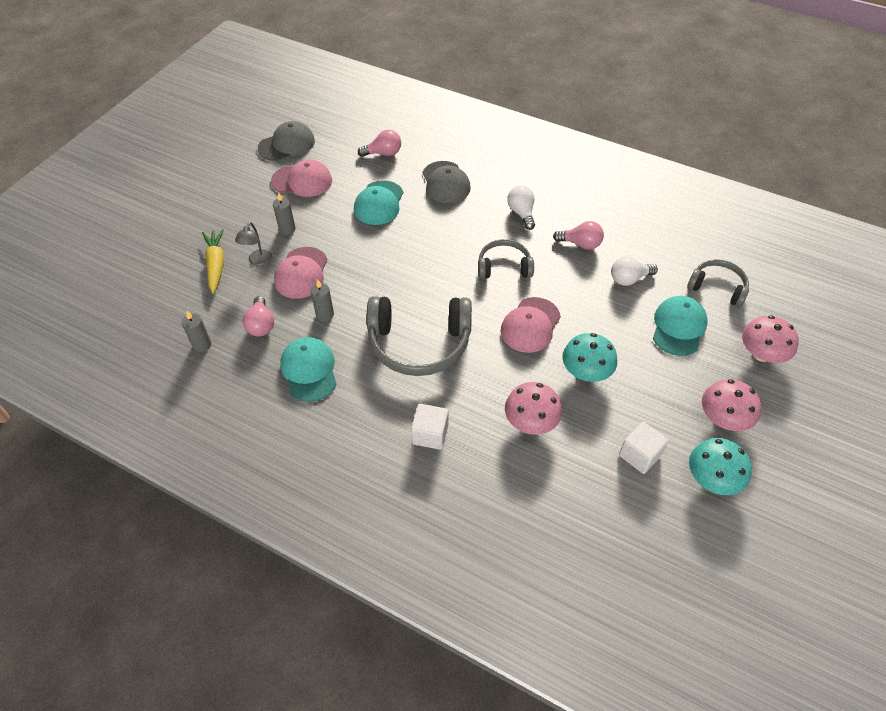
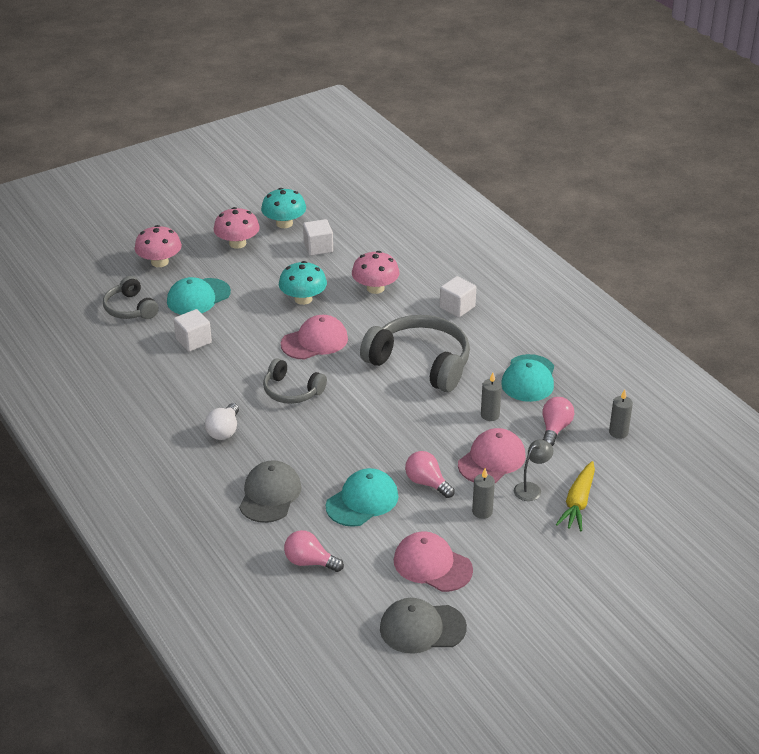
camera: 150 degrees left, 15 degrees down
pink light bulb [553,221,604,250] -> pink light bulb moved to [405,451,455,498]
white light bulb [611,256,658,286] -> white cube [174,309,212,352]

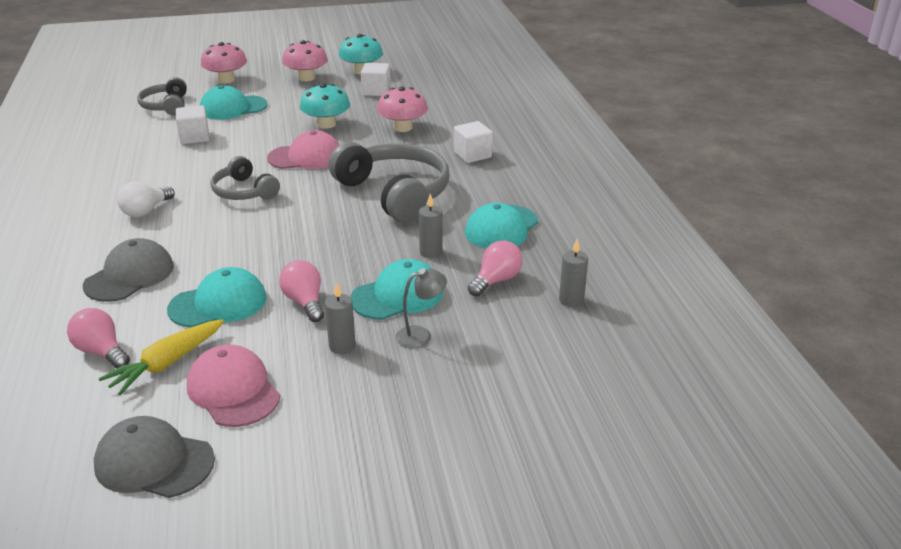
camera: 20 degrees right, 5 degrees down
pink cap [458,428,526,483] -> turquoise cap [350,259,444,320]
yellow carrot [556,461,595,531] -> yellow carrot moved to [98,319,224,395]

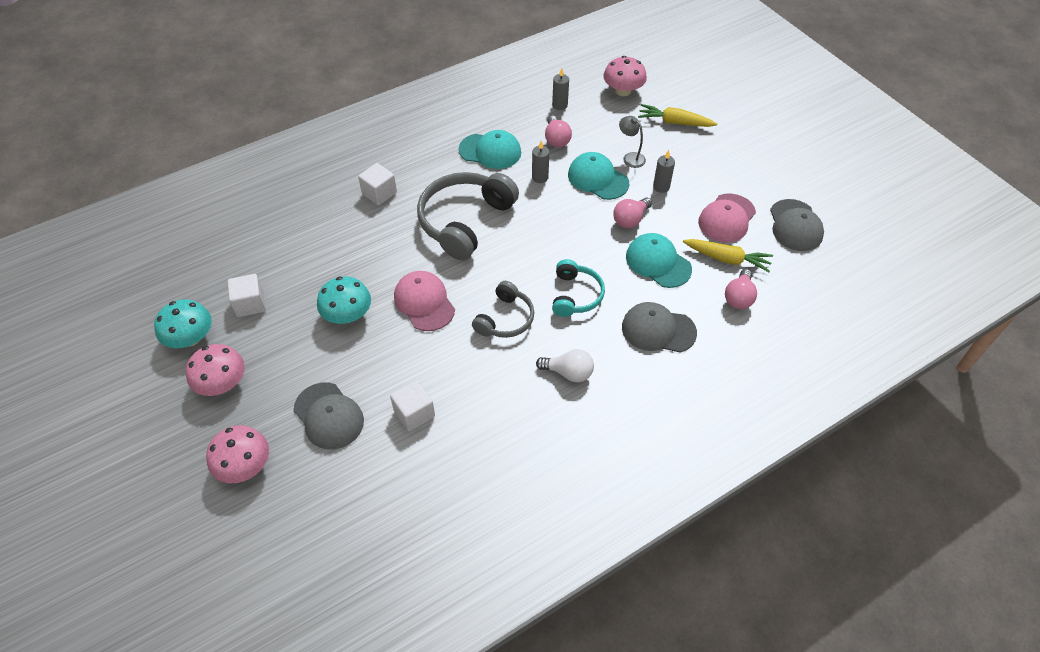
camera: 110 degrees left, 20 degrees up
grey headphones [137,77,187,115] -> none
turquoise cap [200,85,268,120] -> grey cap [294,382,364,450]
pink mushroom [377,86,428,132] -> pink mushroom moved to [603,56,647,96]
pink light bulb [468,240,523,297] -> pink light bulb turned 120 degrees counterclockwise [545,116,572,148]
none -> turquoise headphones [552,259,605,317]
none -> yellow carrot [638,104,717,127]

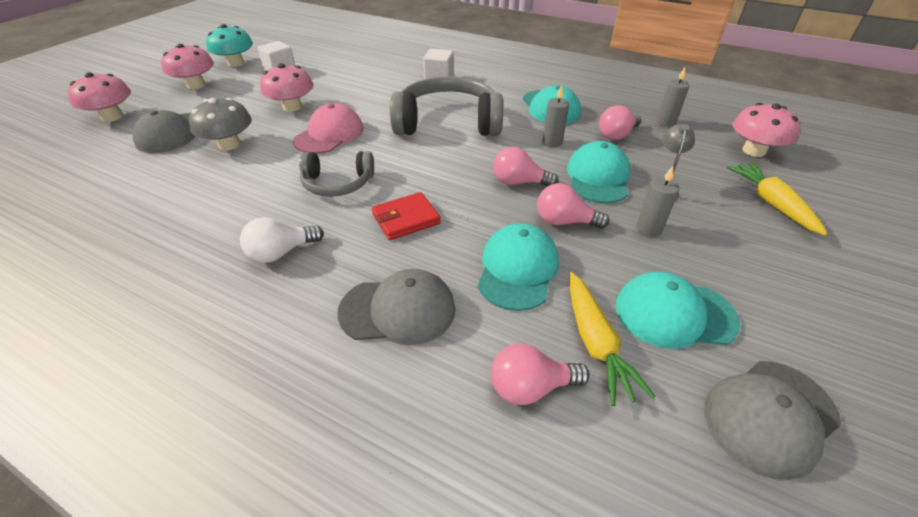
camera: 60 degrees right, 10 degrees down
turquoise mushroom [317,277,371,324] -> pink mushroom [260,63,314,112]
white cube [390,380,435,431] -> none
white light bulb [536,349,594,382] -> white light bulb turned 75 degrees clockwise [240,217,324,263]
turquoise headphones [552,259,605,317] -> red wallet [372,192,441,240]
grey cap [622,302,697,353] -> grey cap turned 105 degrees clockwise [338,269,456,345]
pink cap [698,193,756,243] -> turquoise cap [616,272,740,349]
none -> grey mushroom [189,98,252,150]
none -> pink light bulb [493,147,558,186]

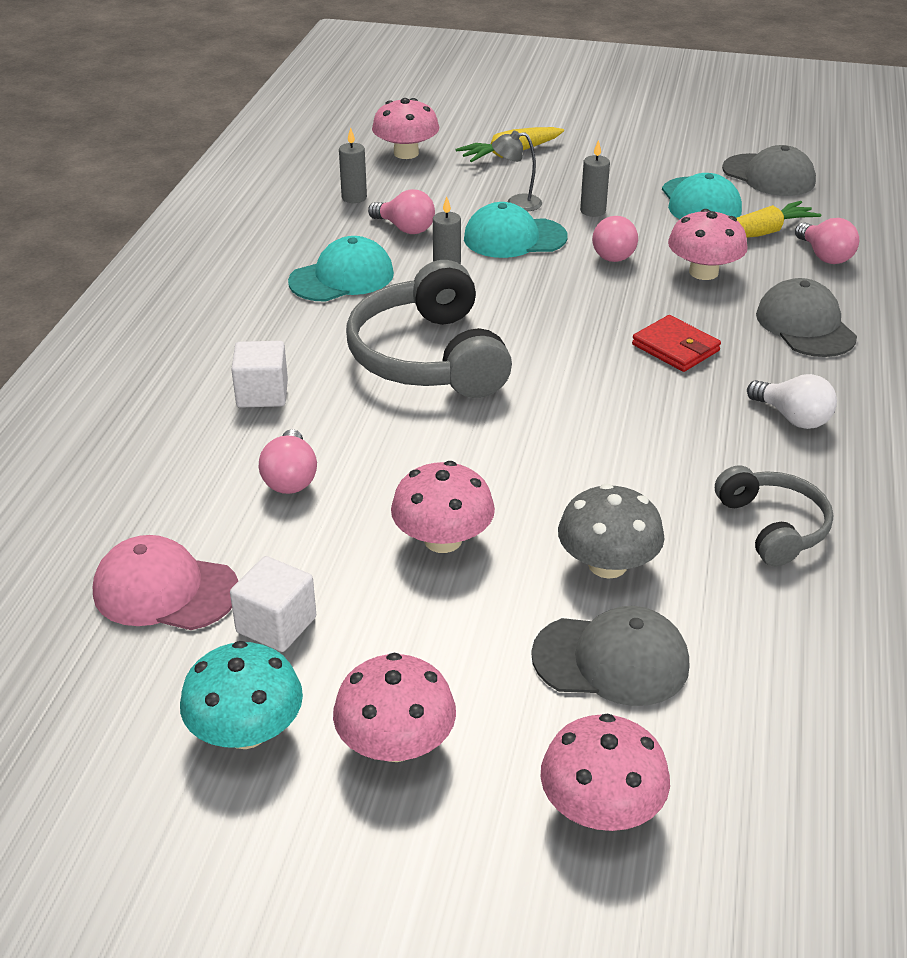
camera: 105 degrees left, 5 degrees down
pink cap [293,103,364,154] -> pink cap moved to [93,535,238,630]
grey headphones [299,151,374,197] -> grey headphones moved to [715,465,833,567]
turquoise cap [478,223,559,311] -> pink mushroom [668,209,748,280]
pink light bulb [493,147,558,186] -> pink light bulb moved to [259,429,317,494]

